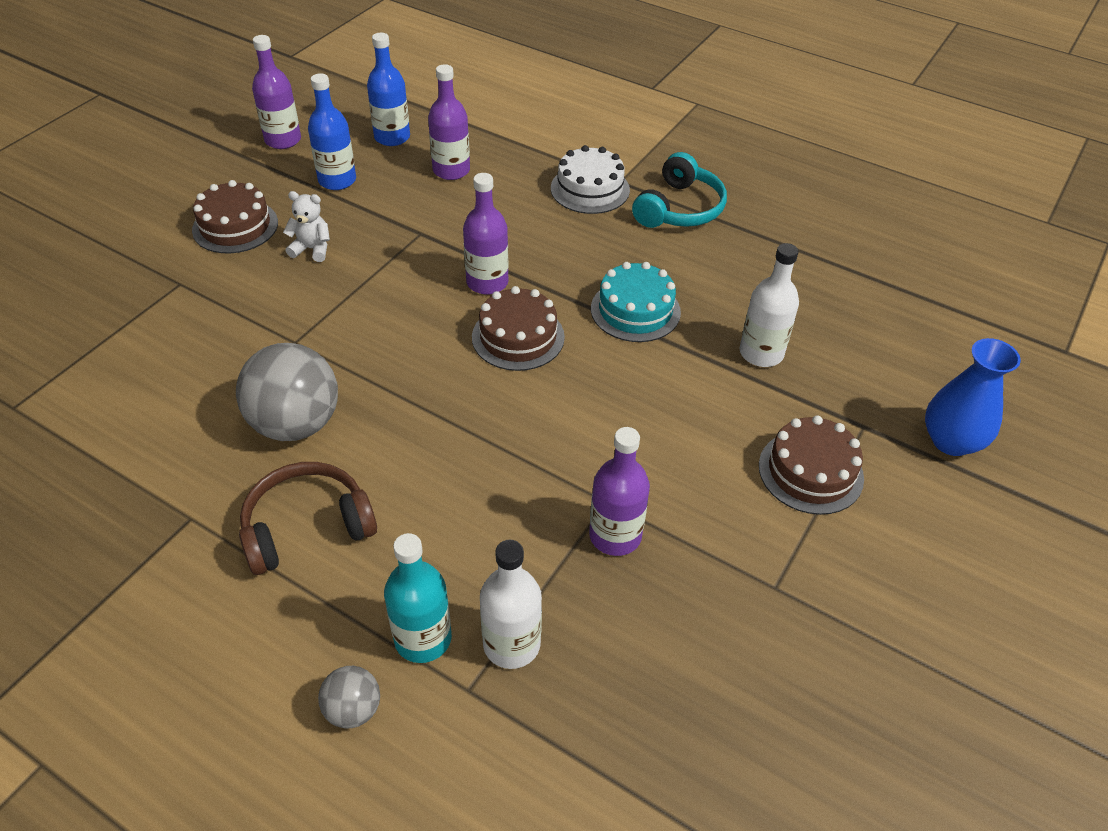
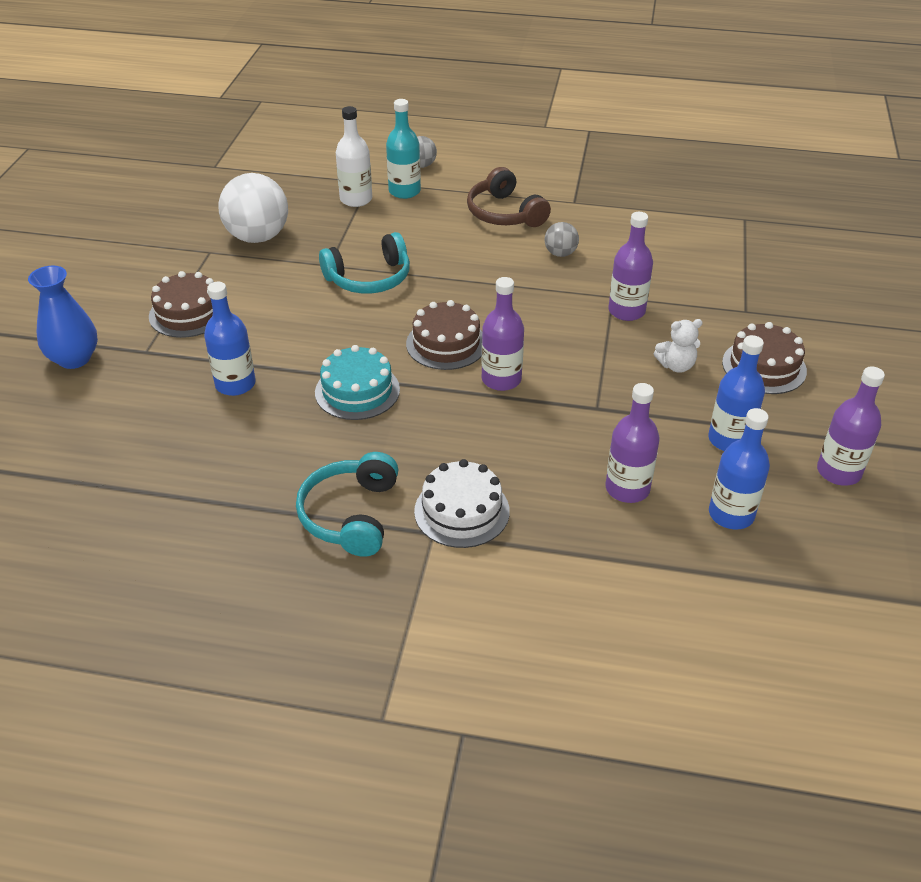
camera: 160 degrees right, 5 degrees down
grey ball [236,343,338,441] -> grey ball [545,222,579,257], size x0.50
brown headphones [239,462,377,575] -> brown headphones turned 105 degrees clockwise [467,167,551,227]
purple bottle [589,427,650,556] -> purple bottle moved to [608,212,653,321]
white bottle [739,243,799,367] -> blue bottle [204,282,256,396]
none -> white ball [219,173,288,243]
none -> turquoise headphones [319,232,410,294]

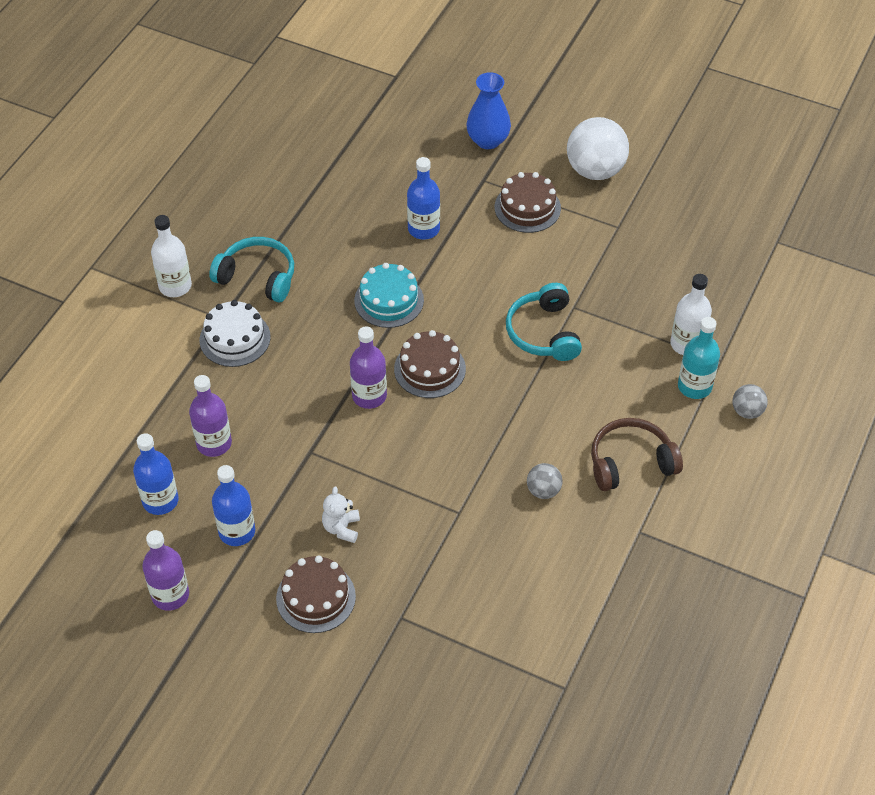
camera: 105 degrees right, 10 degrees up
white ball [219,173,288,243] -> white ball moved to [567,117,629,180]
purple bottle [608,212,653,321] -> none
none -> white bottle [151,215,192,297]

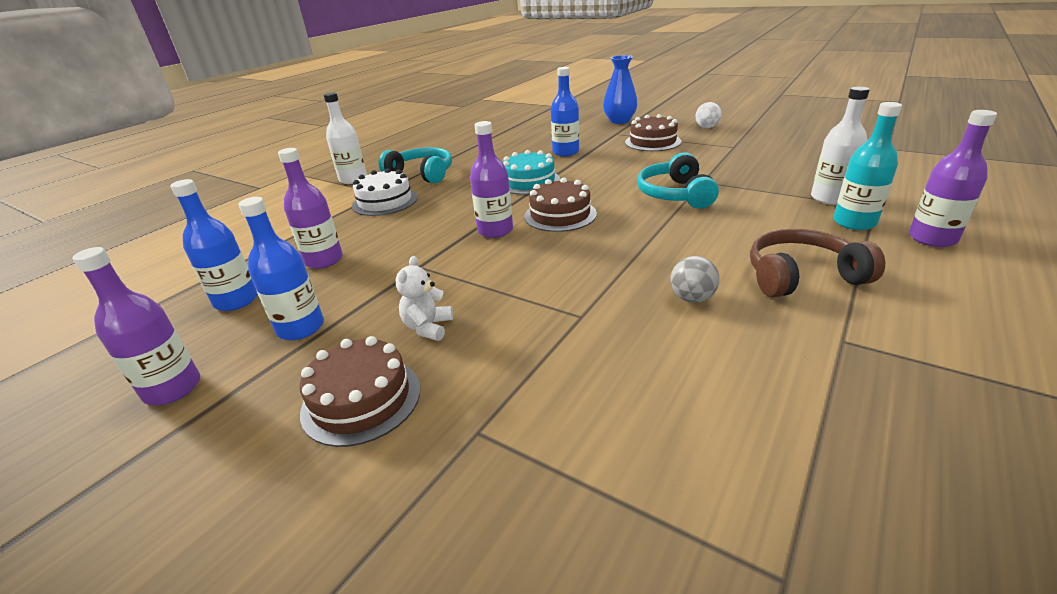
camera: 10 degrees right, 20 degrees down
white ball [567,117,629,180] -> white ball [696,102,722,128], size x0.50
grey ball [733,384,768,419] -> purple bottle [909,110,997,247]

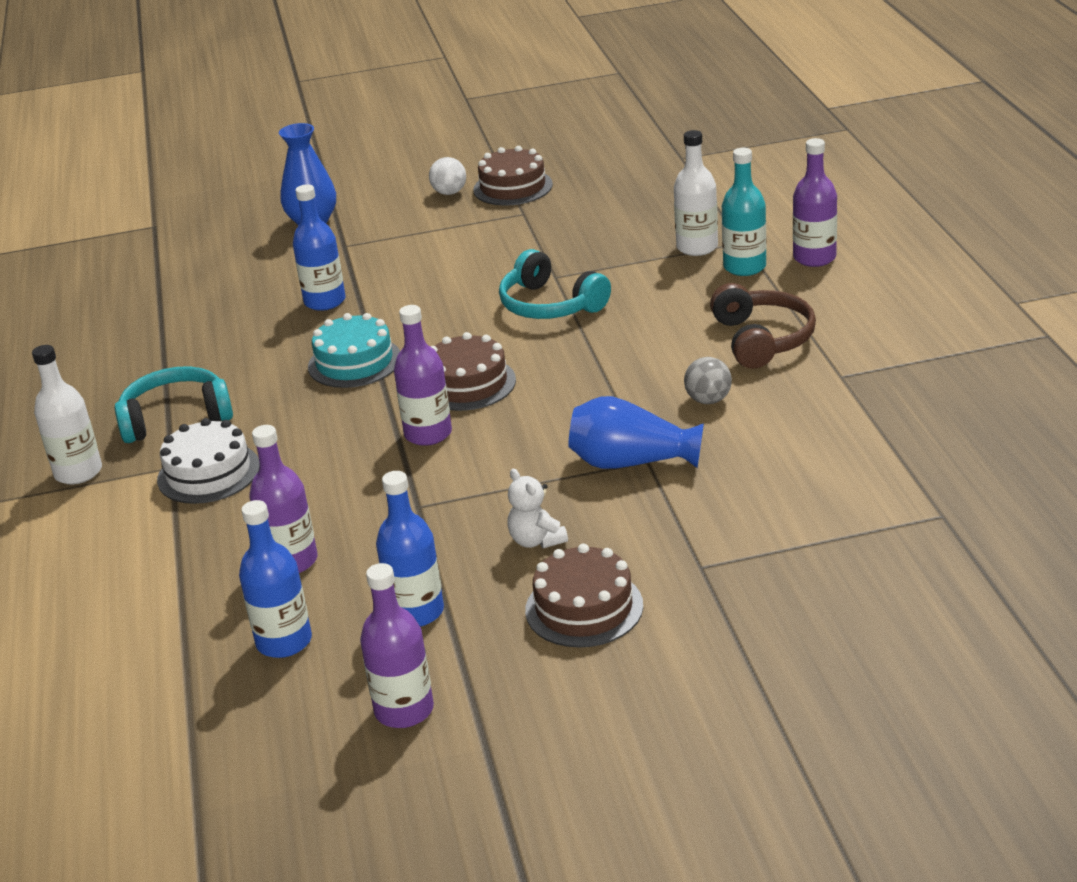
camera: 45 degrees left, 0 degrees up
brown cake [625,114,681,151] -> brown cake moved to [473,146,553,206]
brown headphones [750,229,885,297] -> brown headphones turned 135 degrees clockwise [710,283,816,369]
none -> blue vase [568,396,704,469]

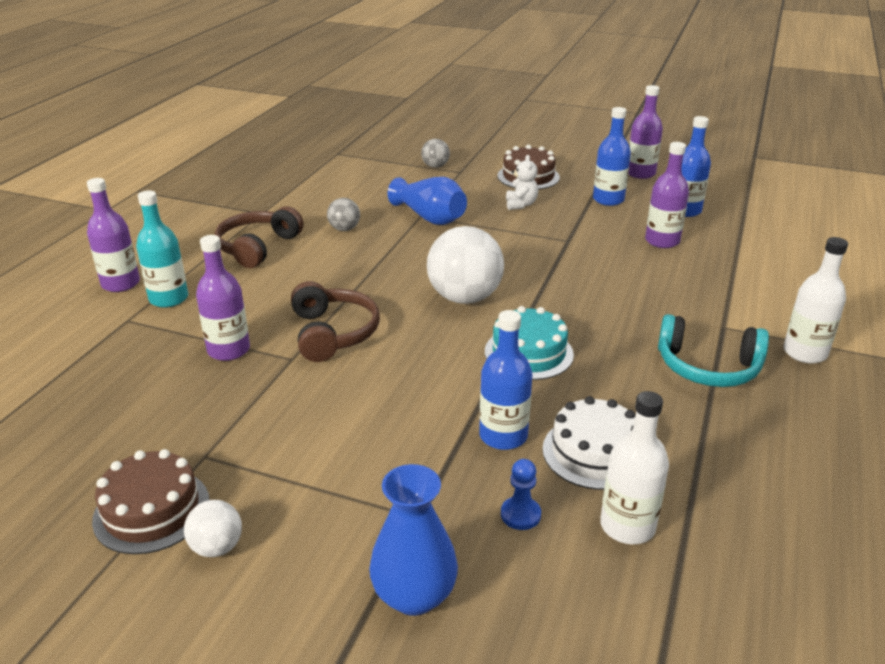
camera: 150 degrees left, 0 degrees up
white cake [157,418,260,504] -> white cake moved to [542,396,635,490]
purple bottle [394,305,452,446] -> purple bottle moved to [196,235,250,361]
brown cake [430,332,516,411] -> white ball [427,226,504,304]
turquoise headphones [499,249,611,319] -> brown headphones [291,281,380,362]
white bottle [674,130,718,256] -> white bottle moved to [600,391,669,544]
none -> grey ball [421,139,450,168]
none -> blue pawn [501,459,541,530]

